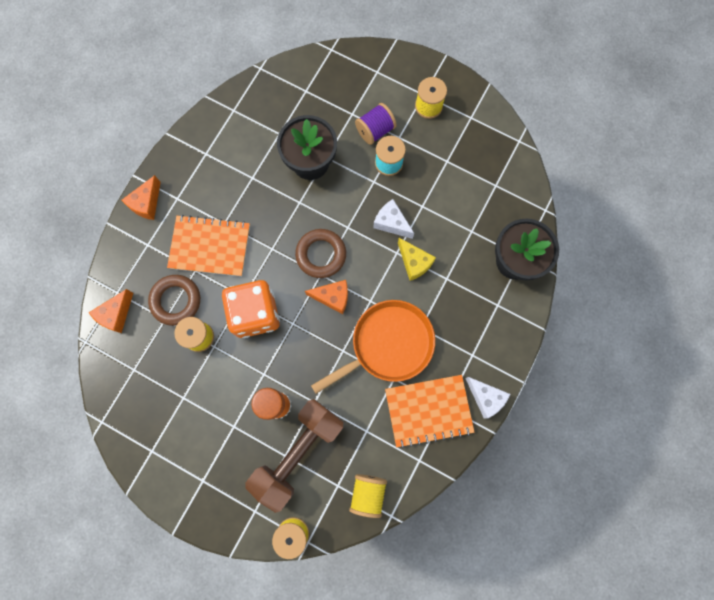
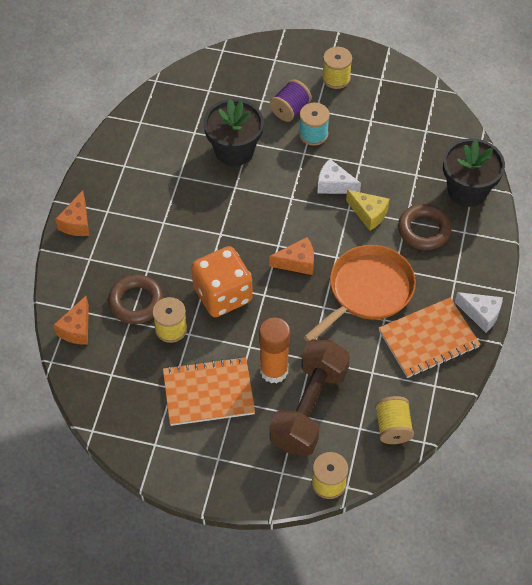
camera: 15 degrees left, 20 degrees down
orange notebook [167,215,250,276] -> orange notebook moved to [163,357,255,426]
brown ring [295,229,346,278] -> brown ring moved to [398,204,452,250]

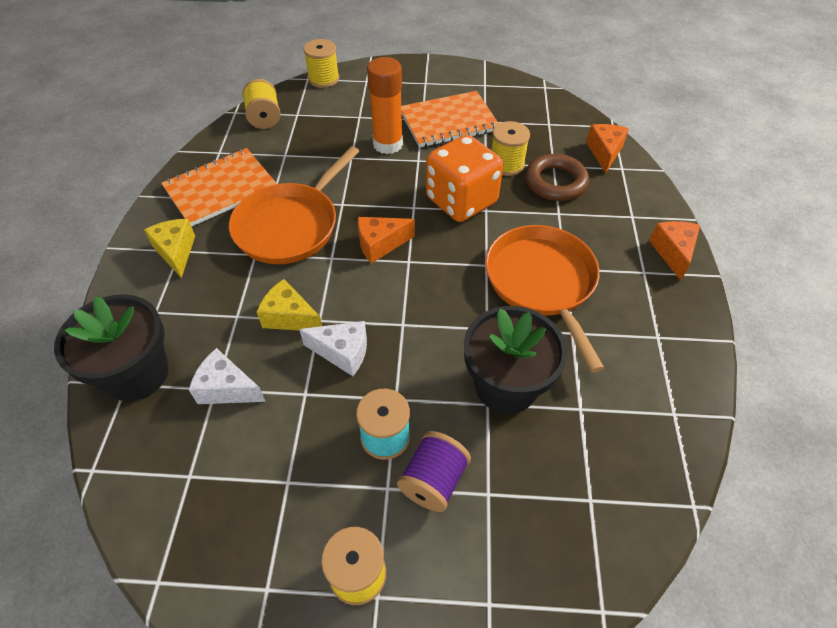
camera: 170 degrees right, 5 degrees down
brown dumbbell [269,339,350,456] -> none
brown ring [398,204,452,250] -> none
white cheese [455,292,503,333] -> white cheese moved to [189,348,266,404]
none -> yellow cheese [144,219,195,278]
none -> orange pan [485,225,604,372]

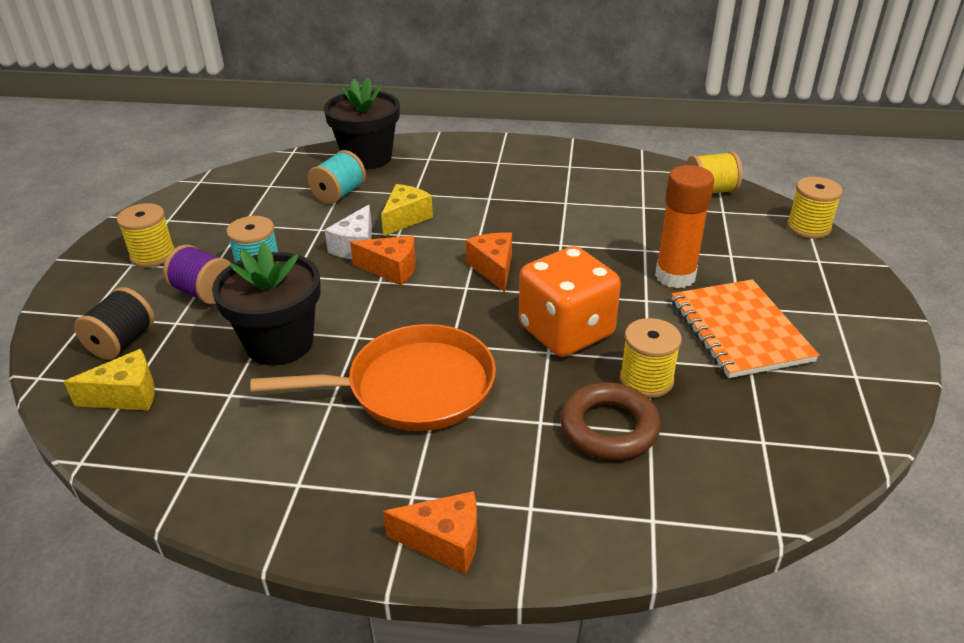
camera: 95 degrees right, 15 degrees down
yellow cheese [144,219,195,278] -> yellow cheese moved to [64,349,155,411]
orange notebook [161,148,277,227] -> none
white cheese [189,348,266,404] -> turquoise spool [308,150,366,204]
orange pan [229,146,359,264] -> none
orange cheese [586,124,629,174] -> orange cheese moved to [350,236,416,285]
none -> black spool [74,287,154,360]

